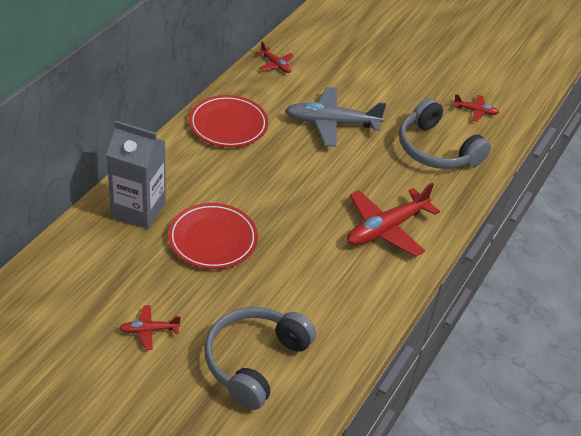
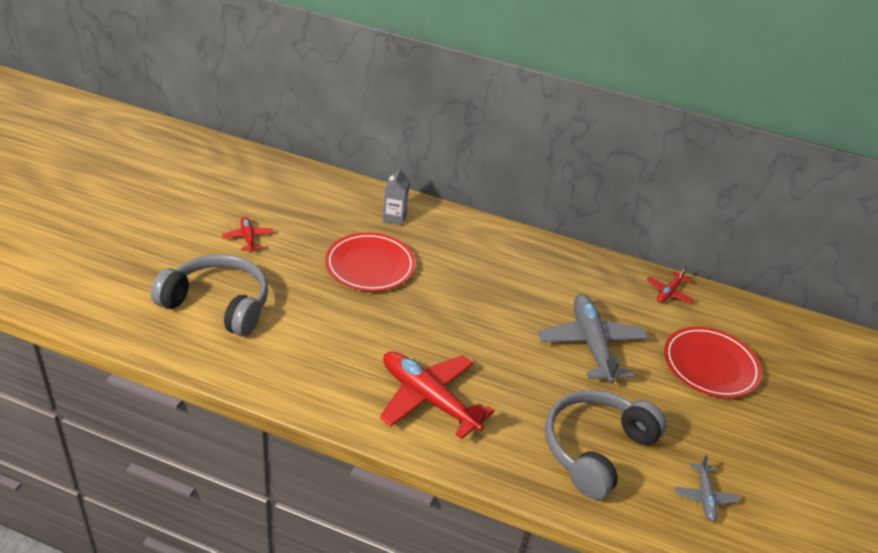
camera: 80 degrees right, 5 degrees down
grey carton [107,121,166,229] -> grey carton [383,168,410,226], size x0.52
red plate [189,95,268,147] -> red plate moved to [664,326,762,398]
red plane [453,94,499,122] -> grey plane [675,455,740,522]

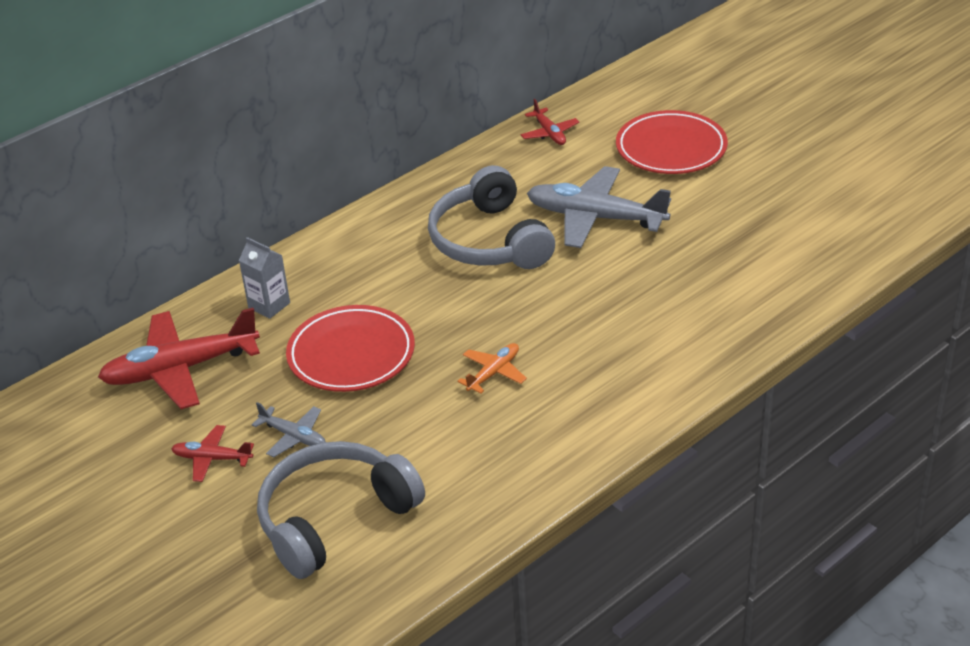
camera: 55 degrees left, 0 degrees up
red plane [380,351,494,439] -> red plane moved to [98,308,260,409]
grey headphones [545,389,667,500] -> grey headphones moved to [428,165,555,269]
grey plane [675,455,740,522] -> grey plane moved to [252,402,326,457]
none -> orange plane [457,343,527,394]

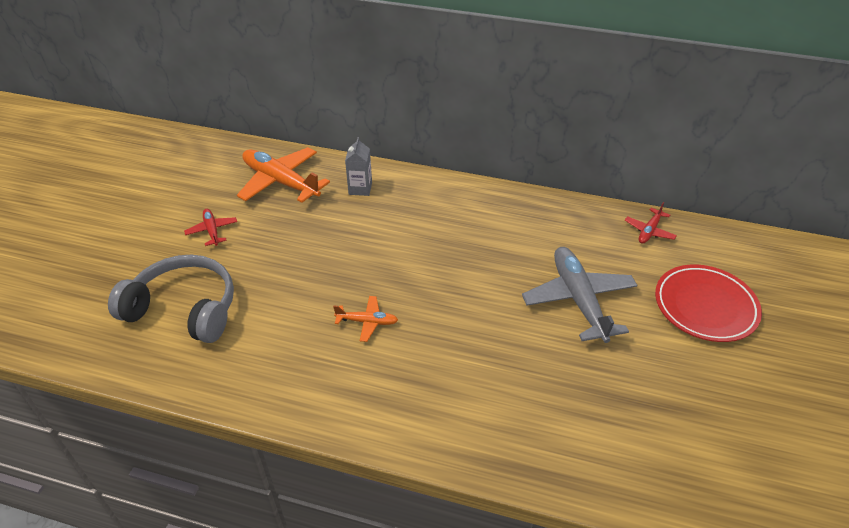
camera: 55 degrees right, 5 degrees up
red plane [98,308,260,409] -> orange plane [237,147,330,203]
grey plane [252,402,326,457] -> none
red plate [286,305,415,392] -> none
grey headphones [428,165,555,269] -> none

